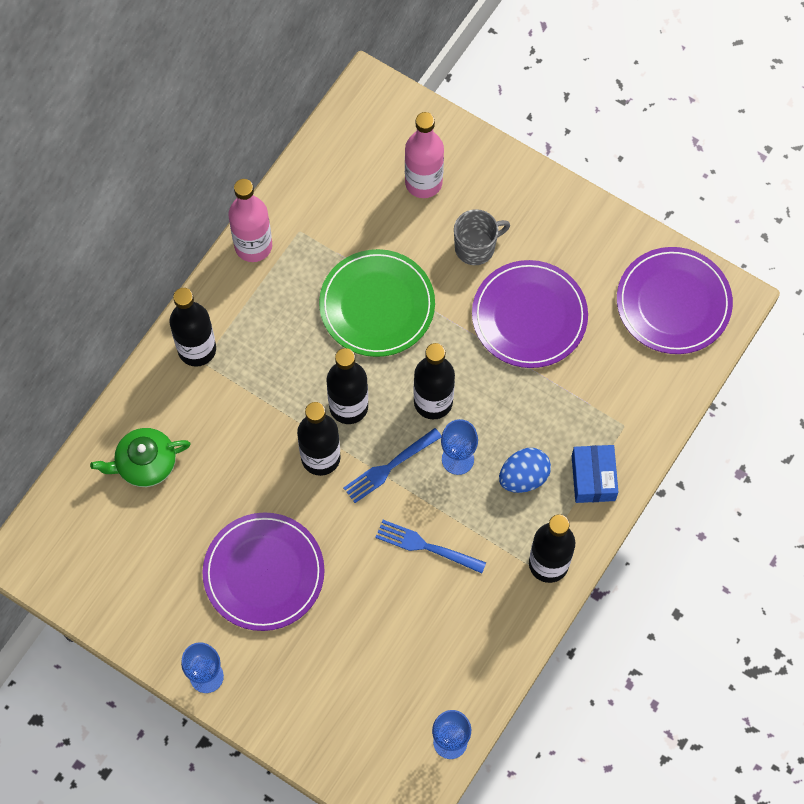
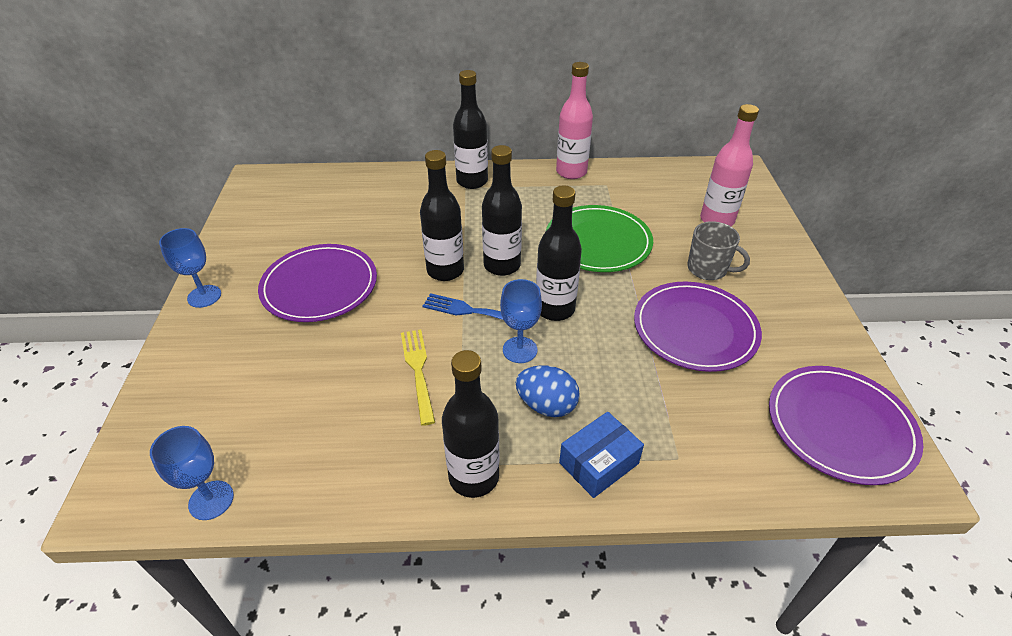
camera: 55 degrees right, 25 degrees down
green teapot [90,428,191,487] -> none
blue fork [375,520,486,573] -> yellow fork [401,329,435,426]

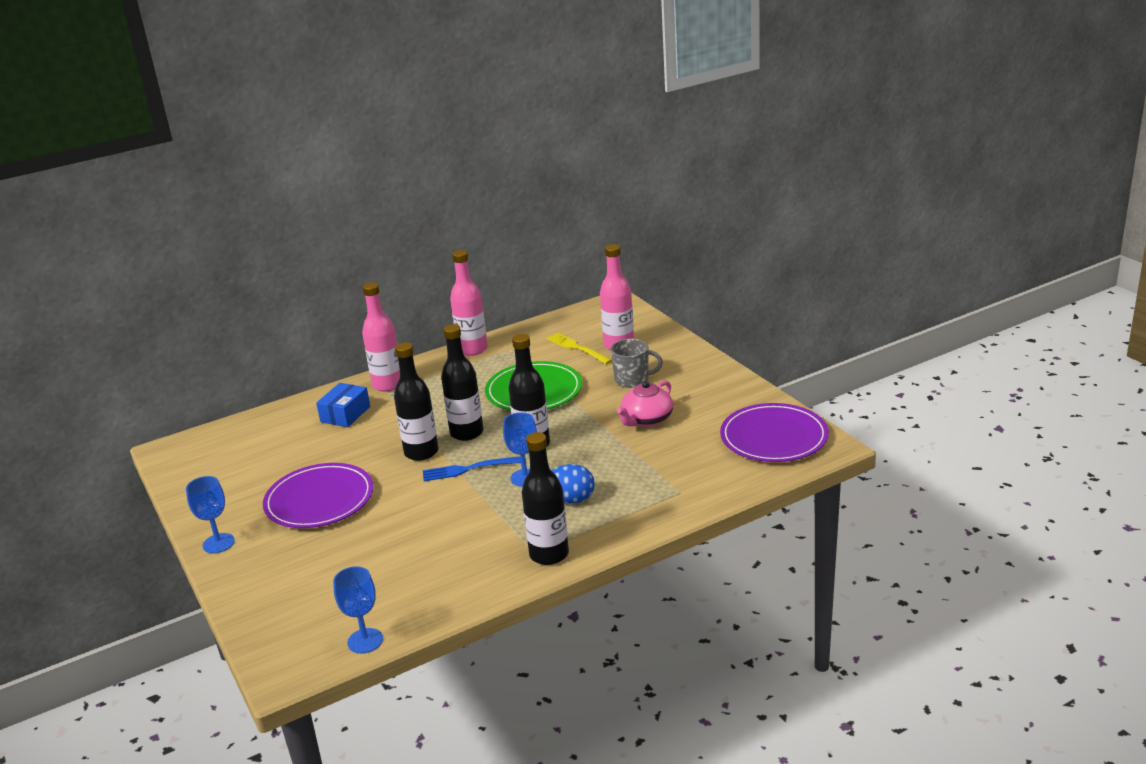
camera: 25 degrees left, 15 degrees down
yellow fork [401,329,435,426] -> yellow fork moved to [546,333,612,364]
black bottle [453,70,488,189] -> pink bottle [362,282,400,391]
blue box [559,412,644,498] -> blue box moved to [316,383,370,427]
purple plate [634,282,762,372] -> pink teapot [617,381,673,427]

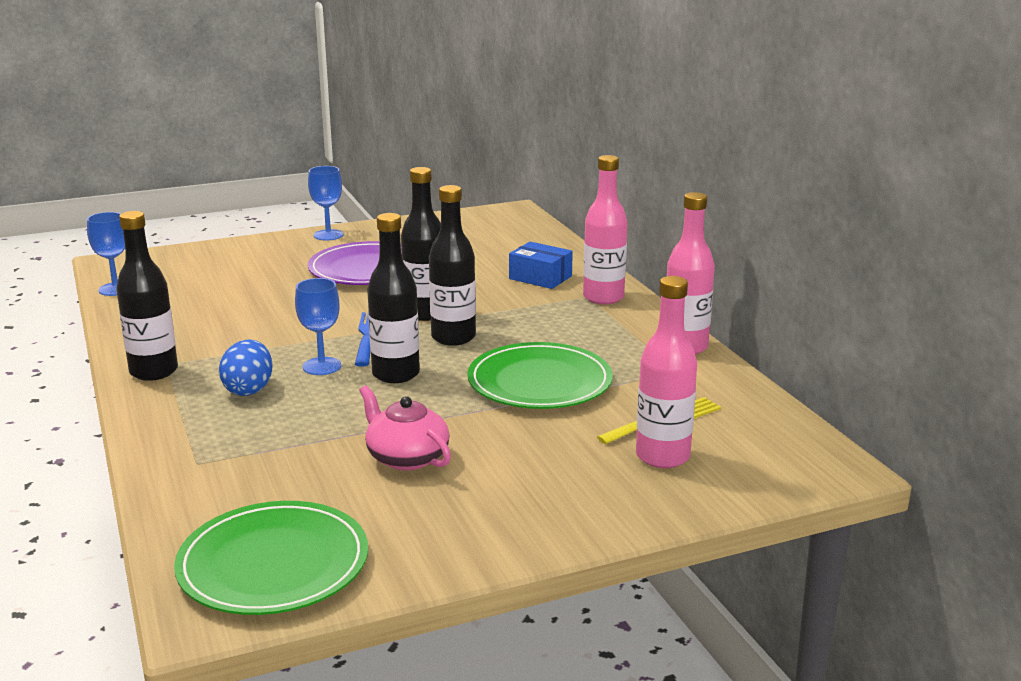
camera: 95 degrees right, 5 degrees down
grey mug [611,339,663,388] -> none
purple plate [720,403,829,462] -> green plate [174,501,368,615]

